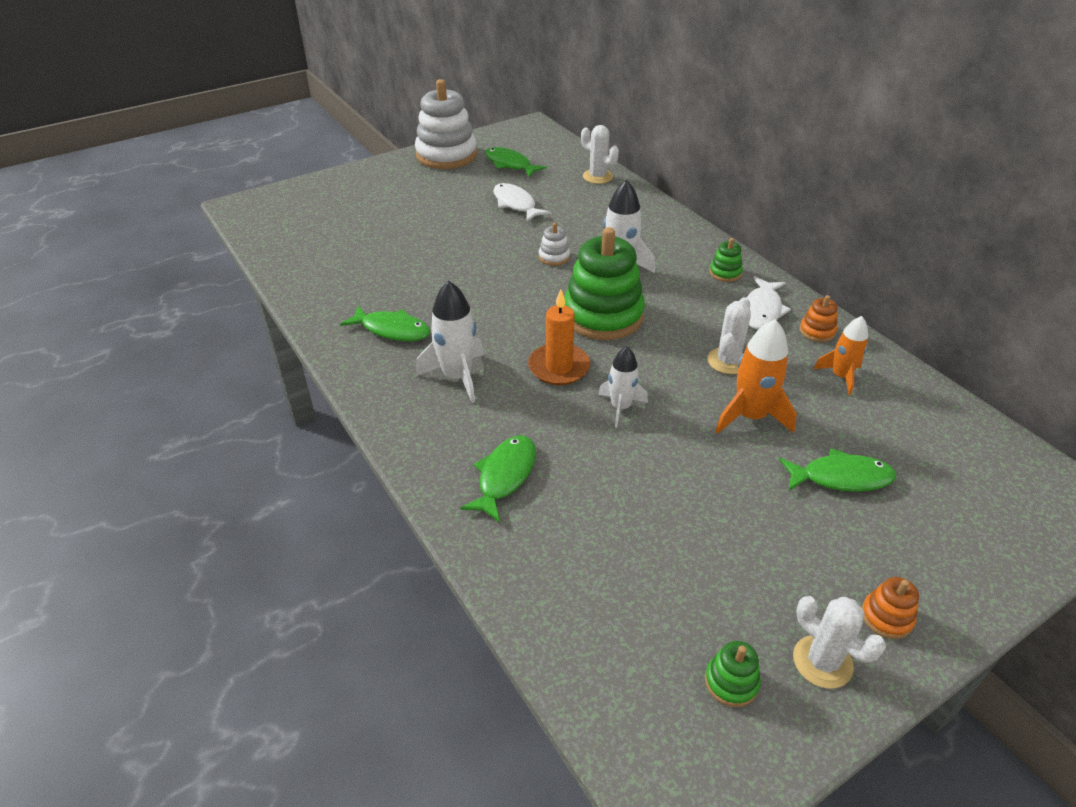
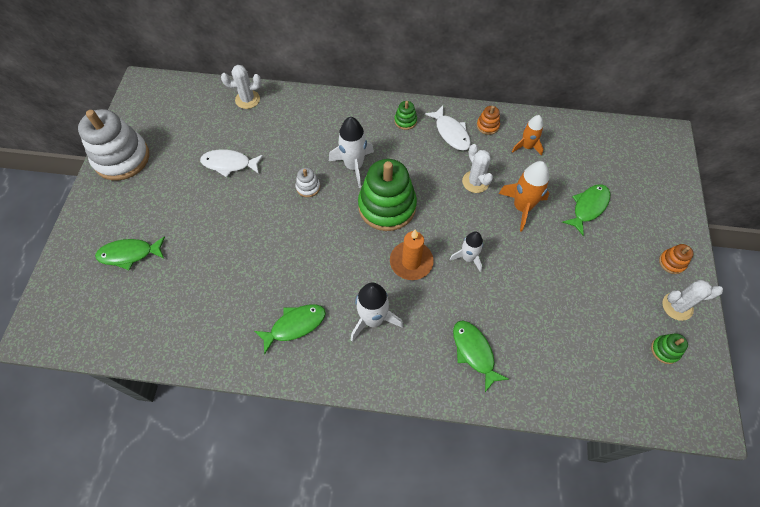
camera: 50 degrees left, 20 degrees up
green fish [485,147,547,177] -> green fish moved to [95,236,165,270]

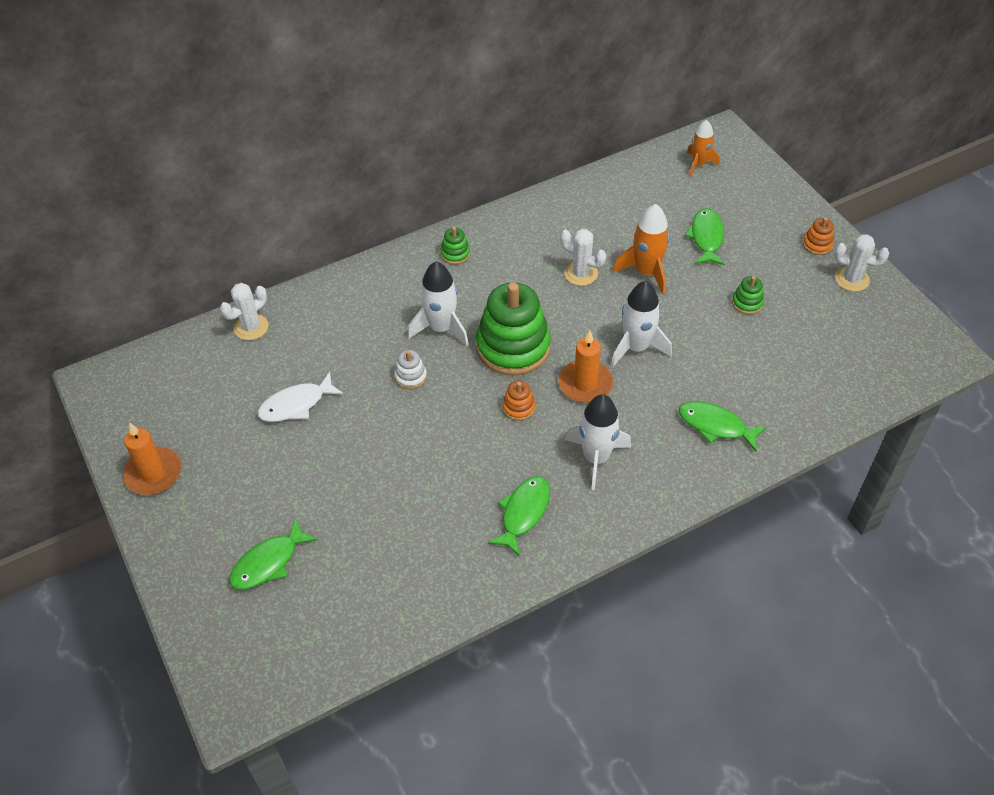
camera: 35 degrees left, 10 degrees down
white stacking toy [78,109,149,181] -> orange candle [123,423,181,495]
white fish [425,106,471,151] -> none
white rocket [450,231,483,272] -> white rocket [611,281,672,367], size x1.53
orange stacking toy [477,106,500,135] -> orange stacking toy moved to [502,381,535,421]
orange rocket [512,115,543,156] -> orange rocket moved to [687,120,720,176]
green stacking toy [651,333,688,364] -> green stacking toy moved to [732,276,764,314]
white cactus [662,280,723,321] -> white cactus turned 60 degrees clockwise [834,234,889,292]

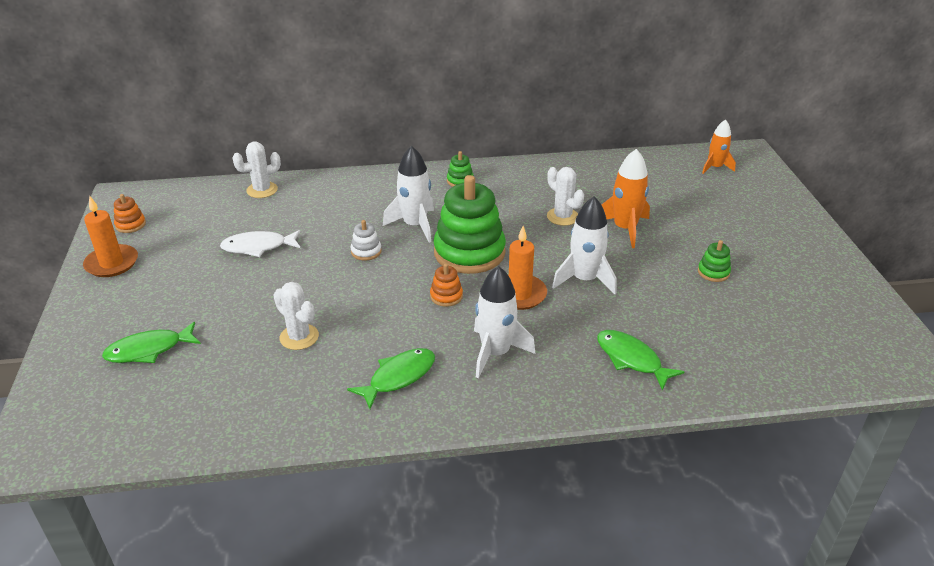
camera: 20 degrees right, 15 degrees down
green fish [685,208,725,265] -> none
orange stacking toy [803,217,834,255] -> orange stacking toy moved to [114,194,146,233]
white cactus [834,234,889,292] -> white cactus moved to [273,282,319,350]

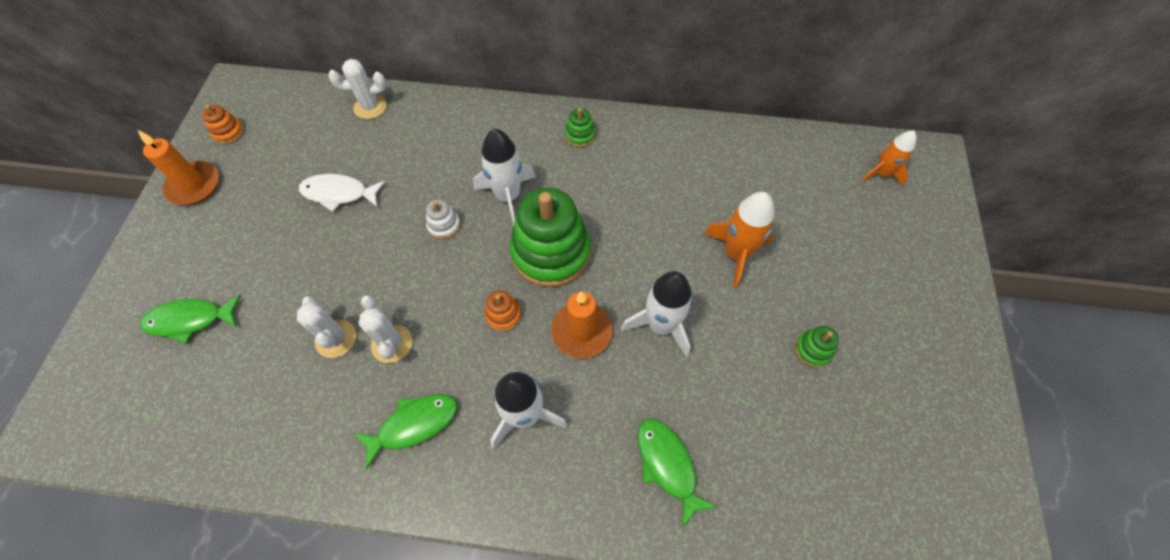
camera: 15 degrees right, 25 degrees up
white cactus [547,167,584,226] -> white cactus moved to [358,295,412,363]

